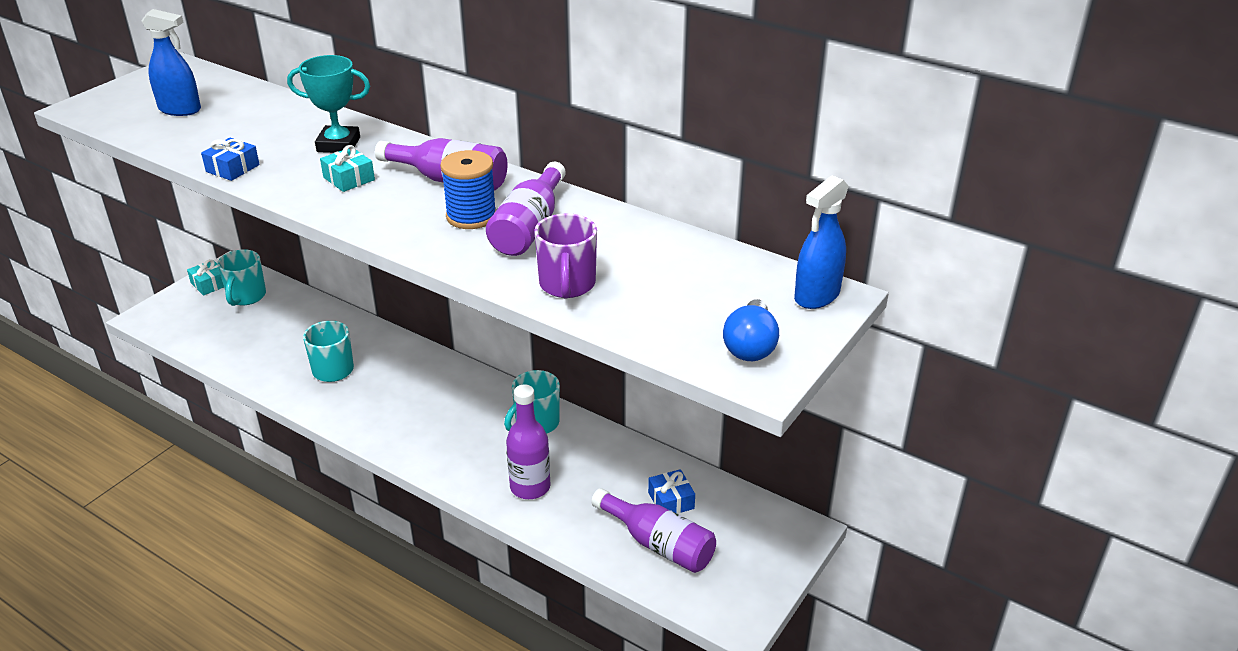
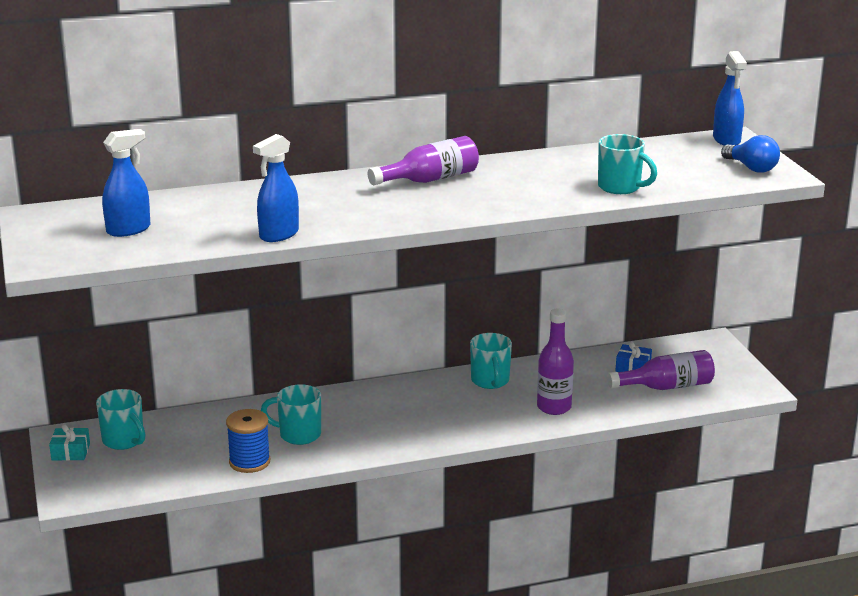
camera: 50 degrees left, 10 degrees down
blue gift [201,138,260,181] -> blue spray bottle [253,134,299,242]
turquoise trophy [287,55,370,153] -> none
turquoise gift [320,145,375,192] -> none
blue spool [440,150,496,229] -> blue spool moved to [226,409,270,473]
purple bottle [486,161,566,256] -> none
purple mug [534,213,597,299] -> turquoise mug [598,134,657,194]

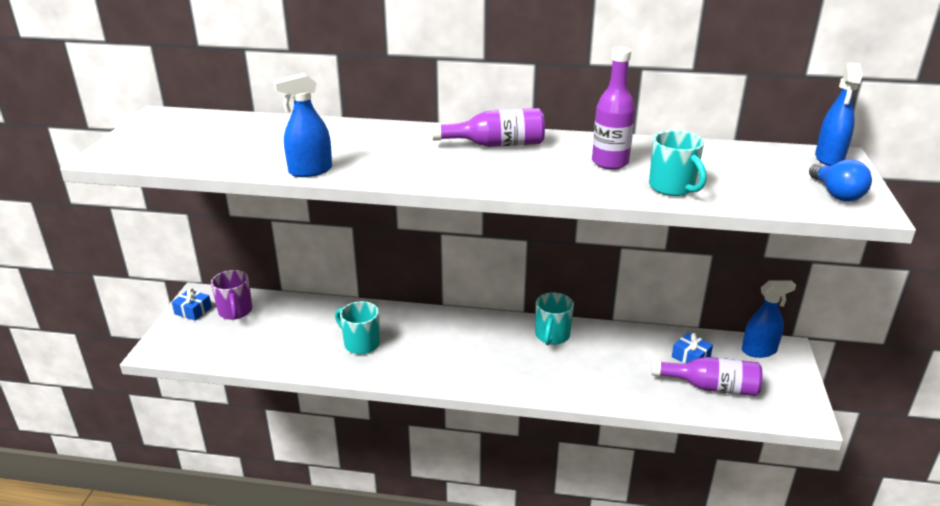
camera: 25 degrees right, 5 degrees up
turquoise gift [49,424,90,461] -> blue gift [172,288,212,321]
turquoise mug [96,389,145,450] -> purple mug [211,270,252,320]
blue spray bottle [102,129,150,237] -> blue spray bottle moved to [742,280,796,358]
blue spool [226,409,270,473] -> none
purple bottle [537,309,574,415] -> purple bottle moved to [592,47,635,169]

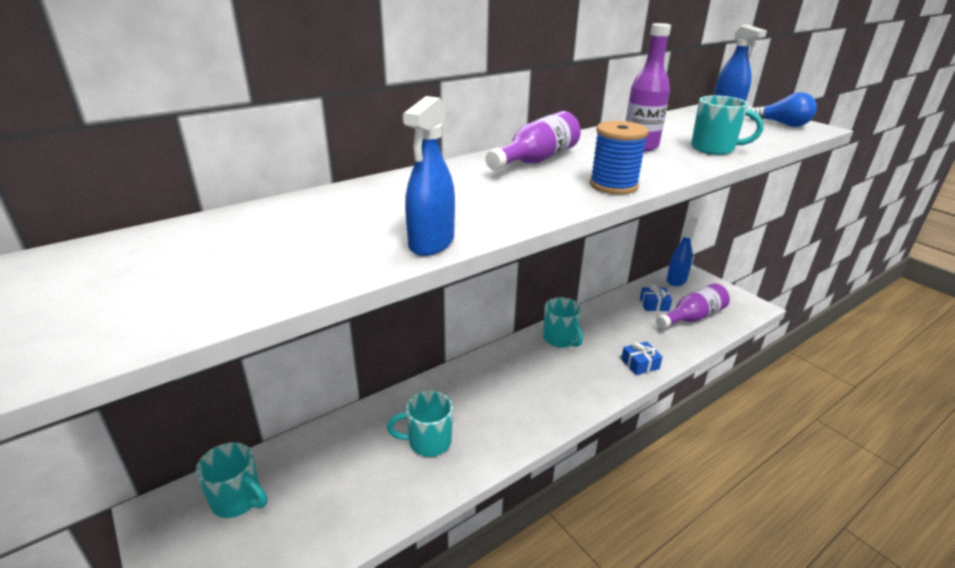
camera: 45 degrees left, 0 degrees up
blue gift [172,288,212,321] -> blue gift moved to [621,341,663,375]
purple mug [211,270,252,320] -> turquoise mug [196,442,267,518]
none -> blue spool [590,121,649,194]

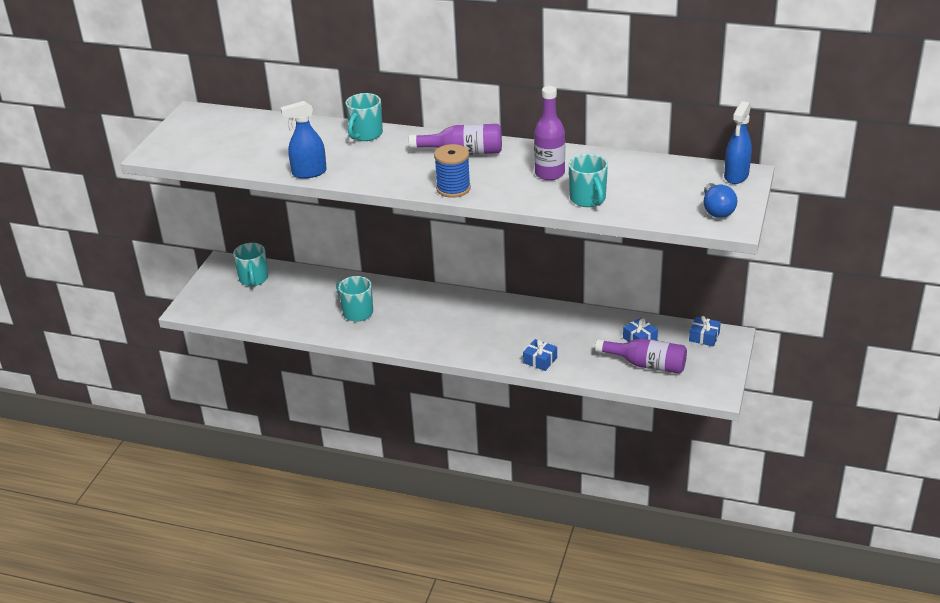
camera: 55 degrees right, 5 degrees up
turquoise mug [543,297,583,348] -> turquoise mug moved to [345,93,383,141]
blue spray bottle [667,217,699,286] -> blue gift [689,316,721,347]

